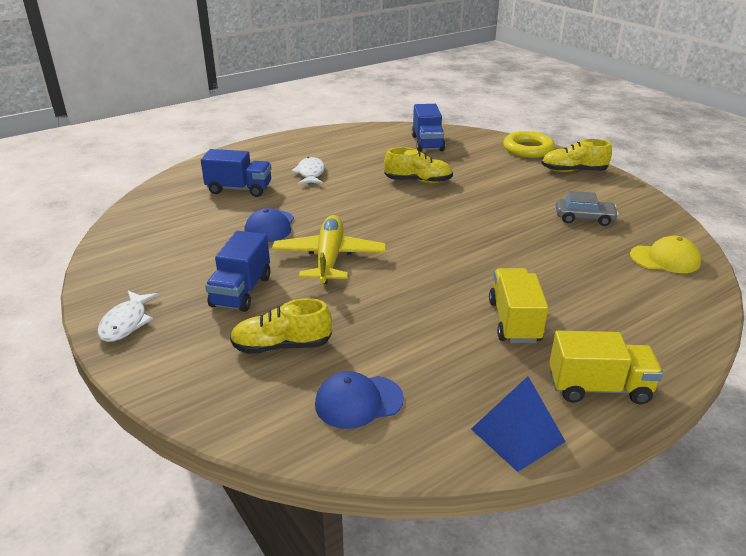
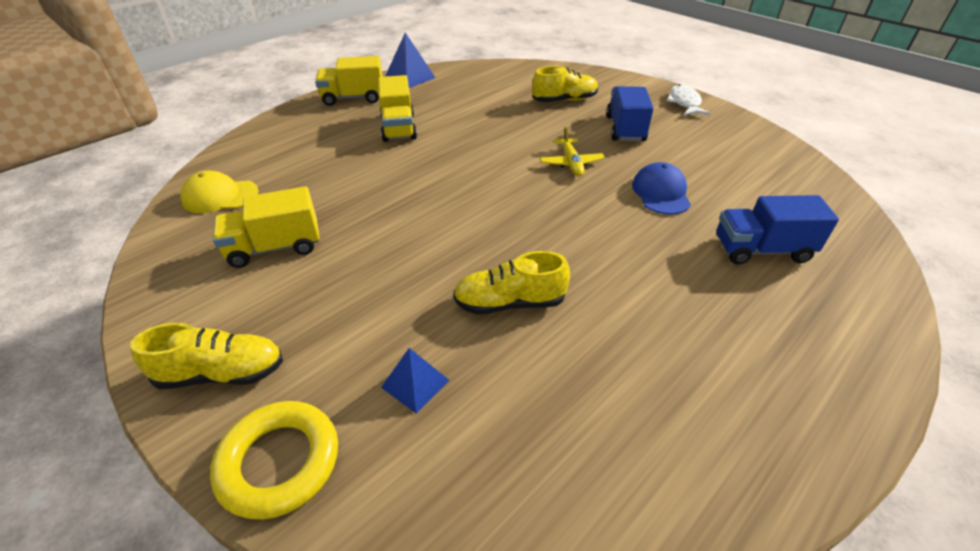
camera: 170 degrees right, 10 degrees up
yellow plane [272,215,386,284] -> yellow plane [540,126,605,177], size x0.57
white fish [291,157,325,185] -> none
blue cap [315,371,404,429] -> none
blue truck [412,104,445,152] -> none
grey car [556,191,619,226] -> yellow truck [213,186,320,268]
none -> blue pyramid [381,348,449,414]

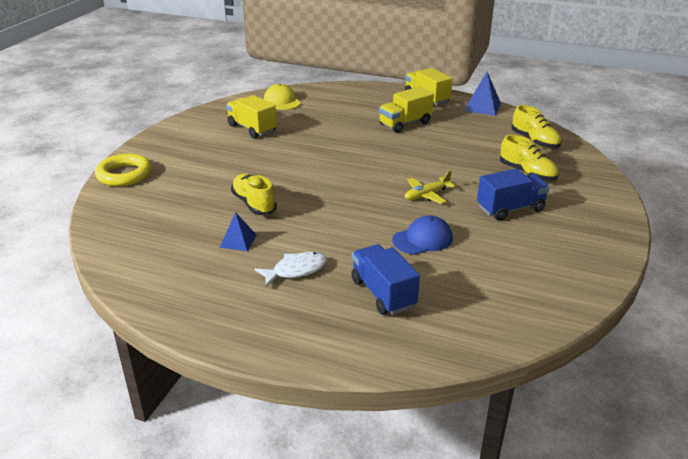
camera: 65 degrees right, 10 degrees down
yellow shoe [130,323,283,389] -> yellow shoe moved to [511,105,562,149]
blue pyramid [381,348,449,414] -> blue pyramid moved to [220,212,257,251]
white fish [667,84,711,115] -> white fish moved to [255,252,327,287]

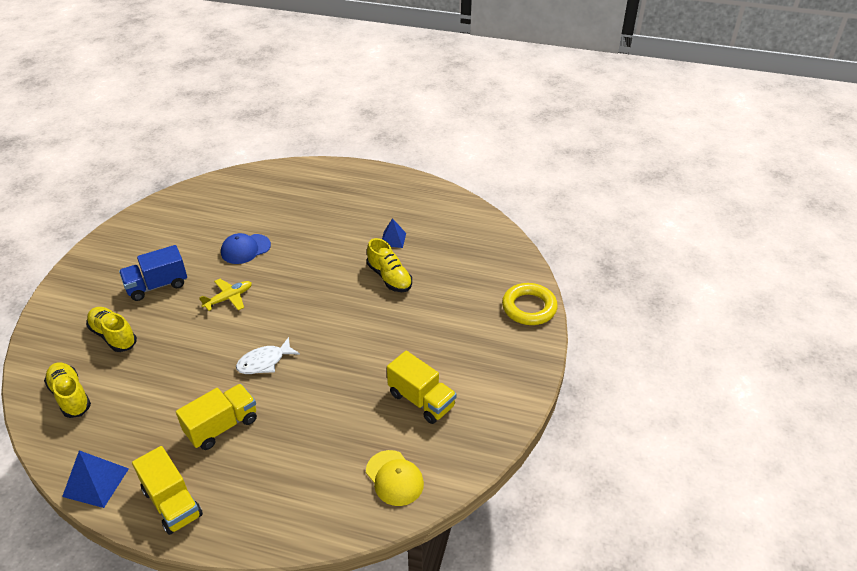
camera: 175 degrees right, 10 degrees up
white fish [255,252,327,287] -> white fish moved to [236,337,300,374]
blue truck [351,244,420,315] -> none

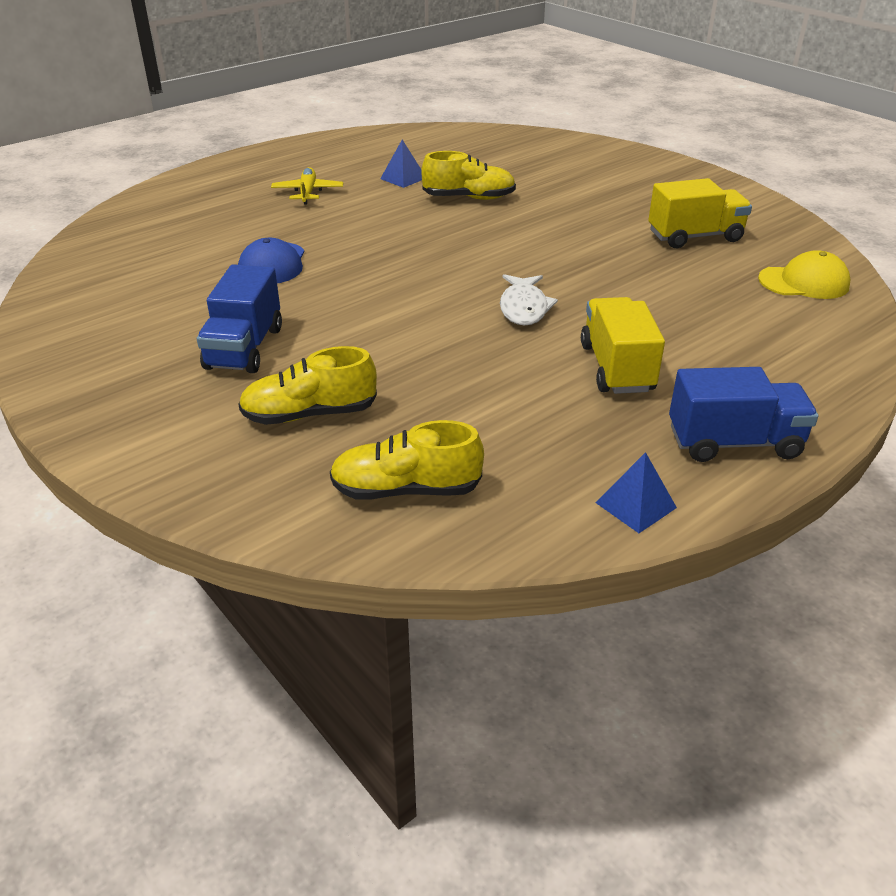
camera: 55 degrees left, 5 degrees down
blue pyramid [62,450,129,508] -> blue pyramid [595,452,677,533], size x0.66
yellow truck [132,446,203,535] -> blue truck [669,367,818,462]
yellow plane [199,279,252,311] -> yellow plane moved to [271,167,343,205]
yellow ring [502,283,557,325] -> none

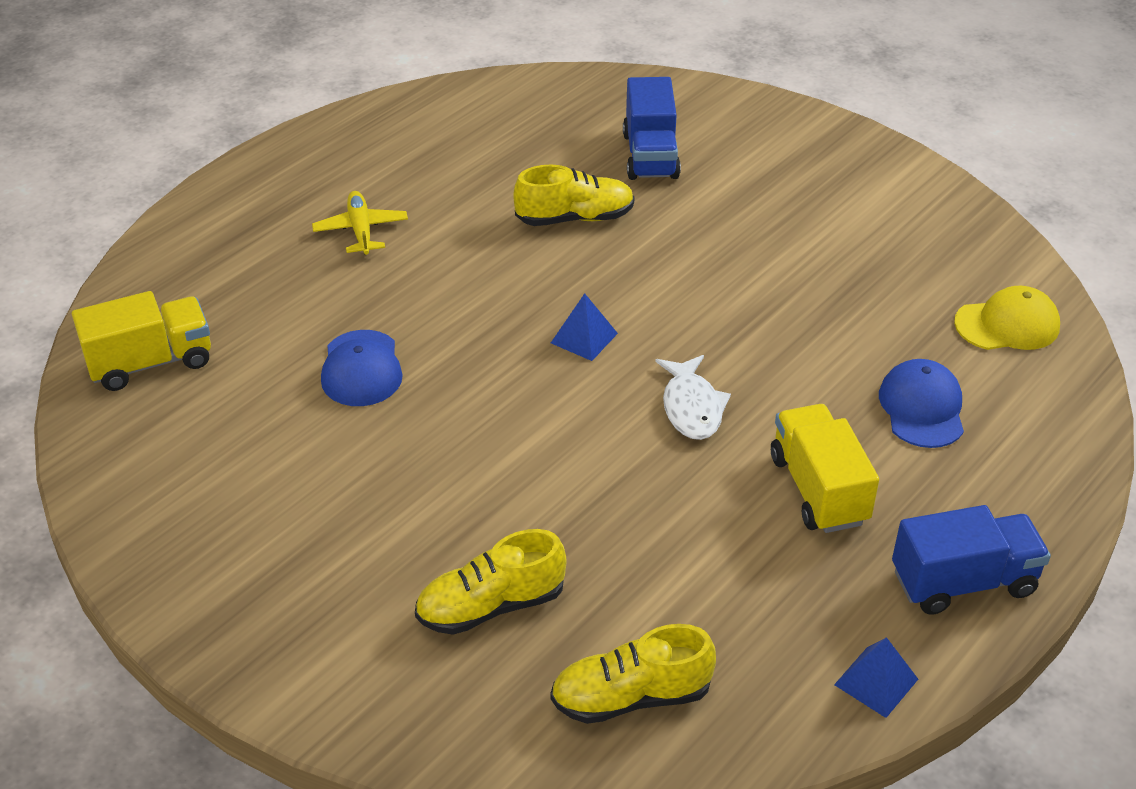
camera: 10 degrees left, 5 degrees up
blue truck [197,264,282,373] -> blue truck moved to [623,77,681,180]
blue pyramid [380,140,422,188] -> blue pyramid moved to [551,293,618,361]
yellow truck [648,178,752,248] -> yellow truck moved to [72,291,211,391]
none -> blue cap [879,359,964,448]

